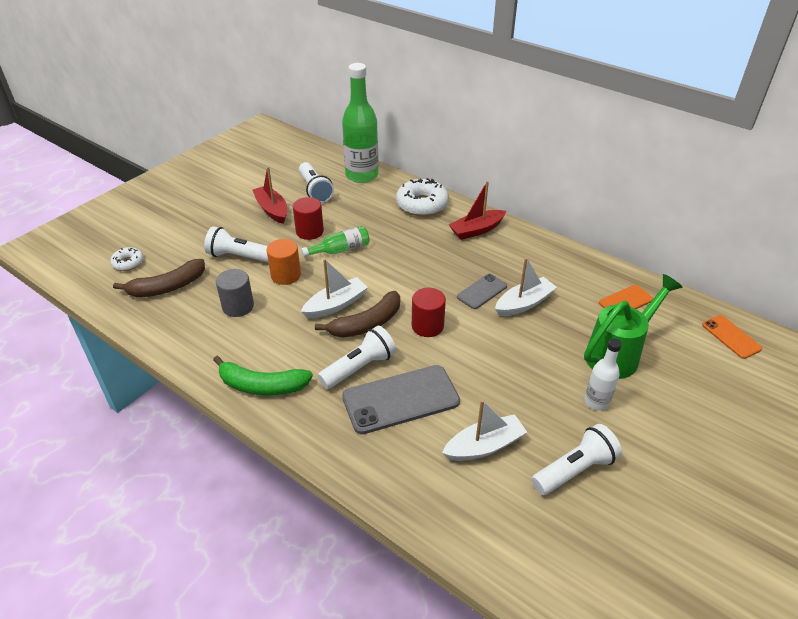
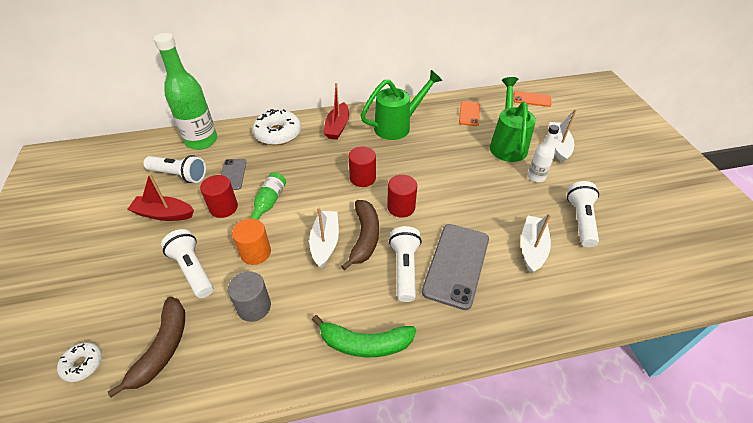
camera: 50 degrees left, 5 degrees up
white flashlight [204,226,268,263] -> white flashlight turned 90 degrees clockwise [161,229,213,298]
green banana [213,356,313,396] -> green banana turned 45 degrees clockwise [312,315,416,357]
grey phone [457,274,507,309] -> grey phone moved to [221,159,246,190]
white boat [495,257,557,316] -> white boat moved to [550,109,577,163]
none -> red cylinder [348,146,376,187]
none -> green watering can [361,70,443,140]

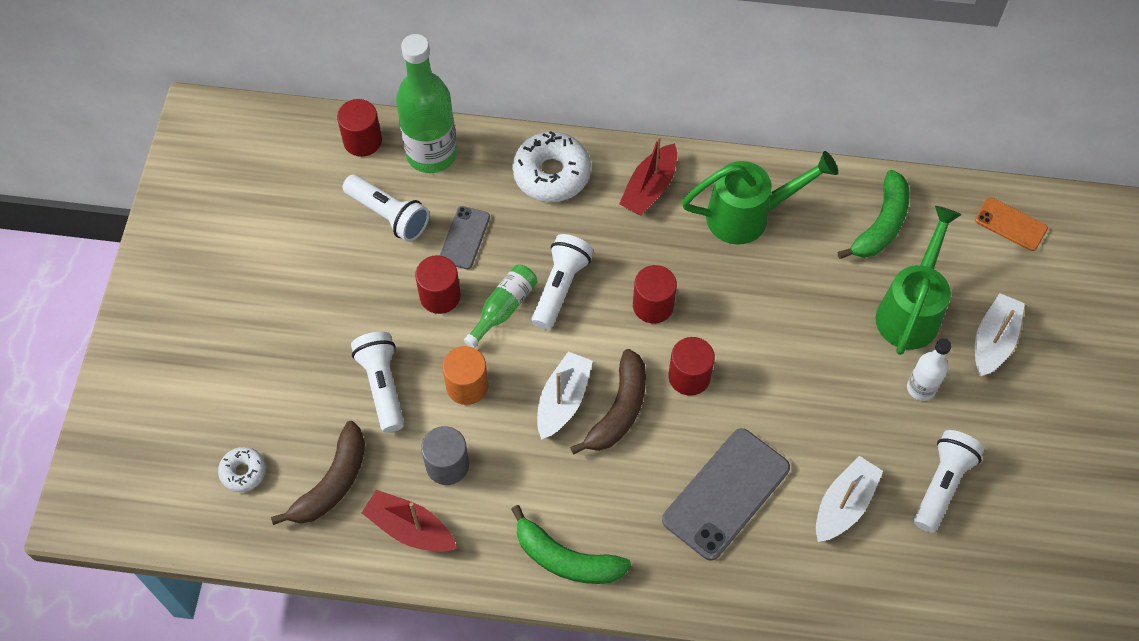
camera: 20 degrees right, 15 degrees up
red boat [127,173,194,221] -> red boat moved to [362,490,457,552]
white flashlight [389,226,422,302] -> white flashlight moved to [532,234,593,330]
orange phone [459,101,480,126] -> green banana [838,170,910,259]
none -> red cylinder [337,99,382,157]

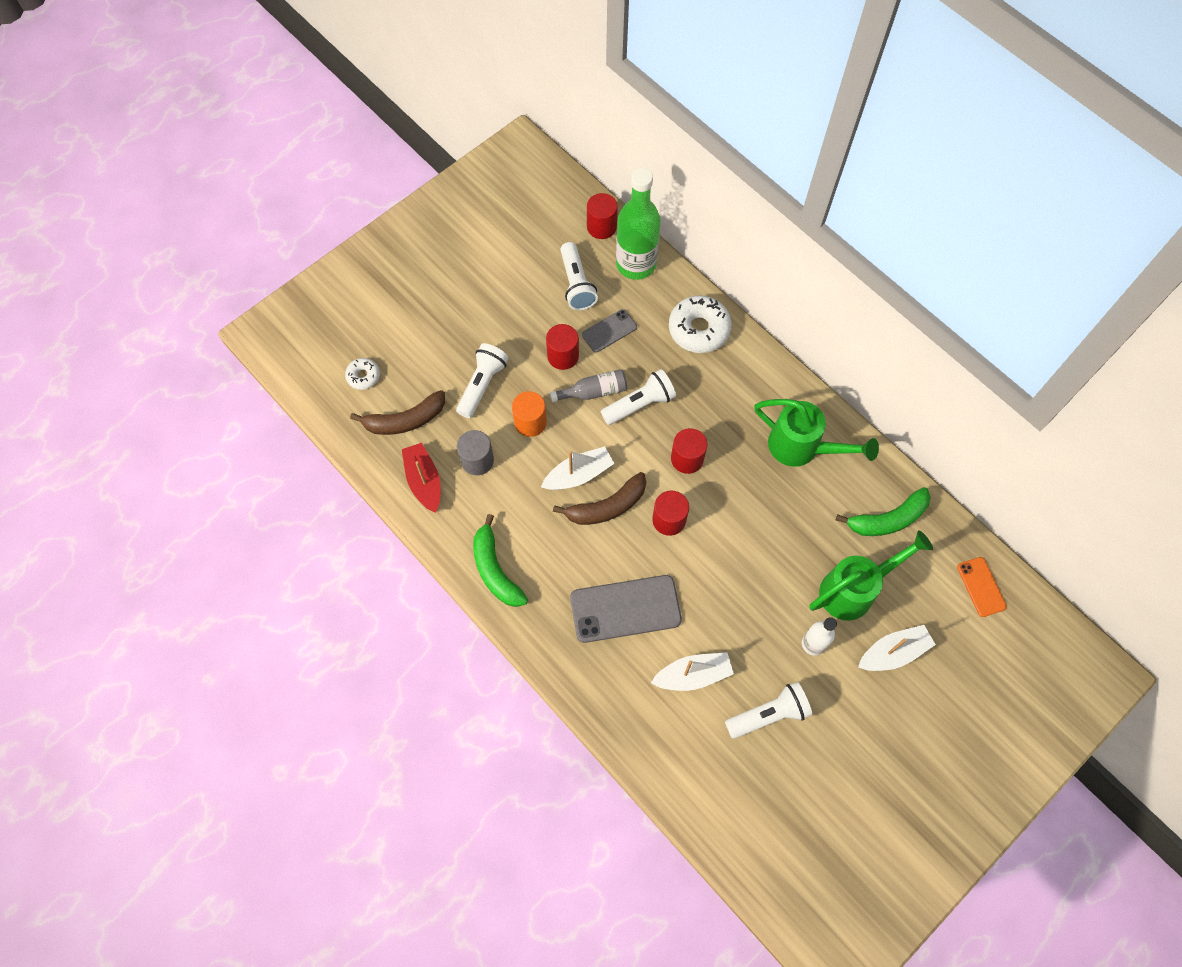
camera: 40 degrees right, 5 degrees up
green bottle [464,265,537,348] -> grey bottle [550,369,627,402]
red boat [619,136,677,215] -> none

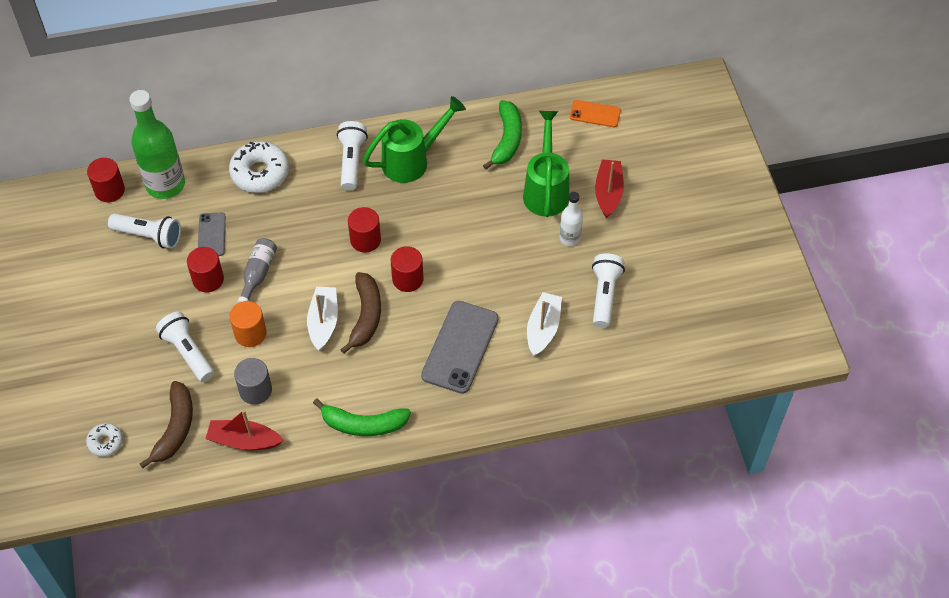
camera: 60 degrees left, 10 degrees down
white flashlight [601,369,676,425] -> white flashlight moved to [337,121,368,190]
white boat [858,625,936,671] -> red boat [595,159,624,218]

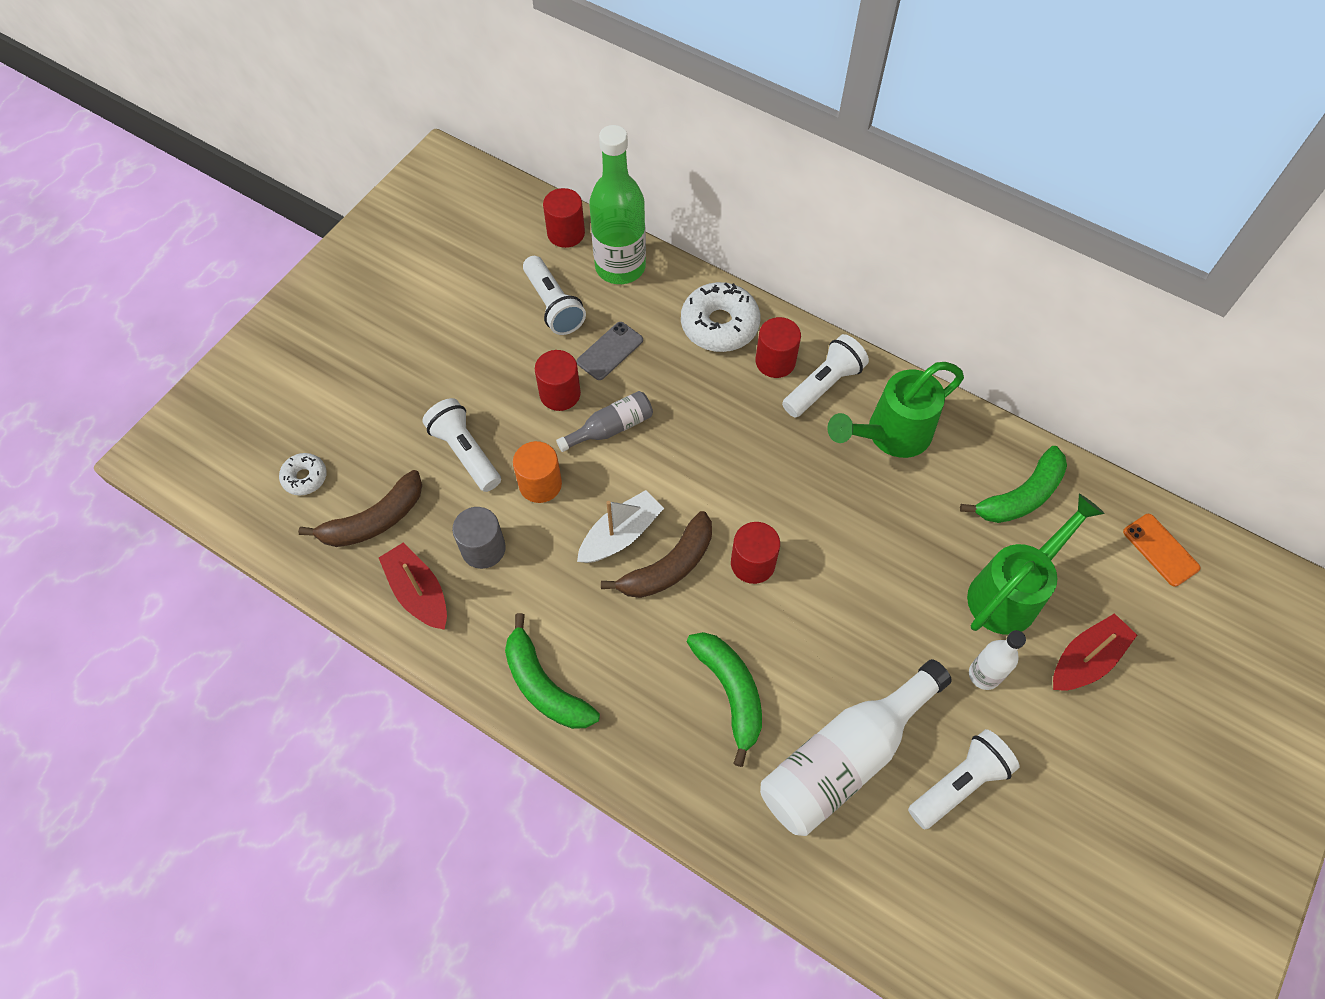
camera: 45 degrees right, 5 degrees up
white flashlight [156,312,214,382] -> white flashlight turned 45 degrees counterclockwise [422,398,501,492]
red cylinder [348,207,381,253] -> red cylinder moved to [756,317,801,378]
green watering can [363,96,466,183] -> green watering can turned 135 degrees clockwise [827,362,964,458]
grey phone [421,301,499,394] -> green banana [687,632,762,767]
white boat [527,292,562,356] -> white bottle [760,659,952,836]

